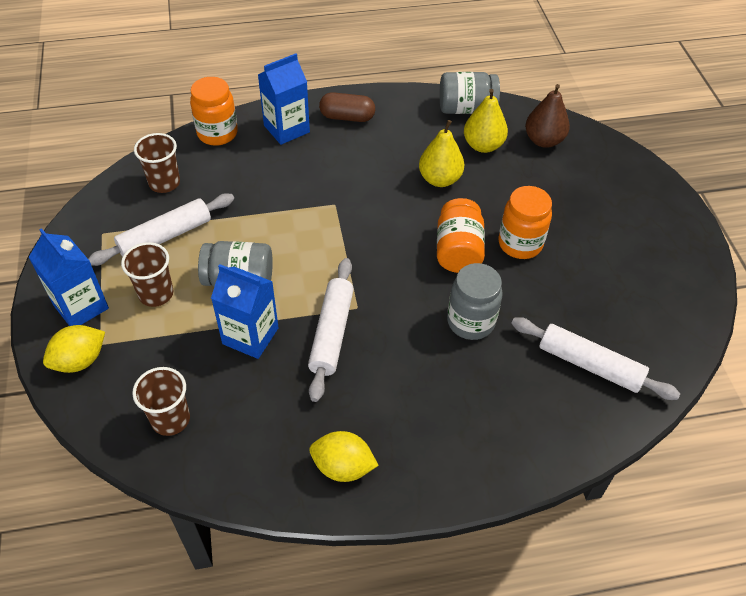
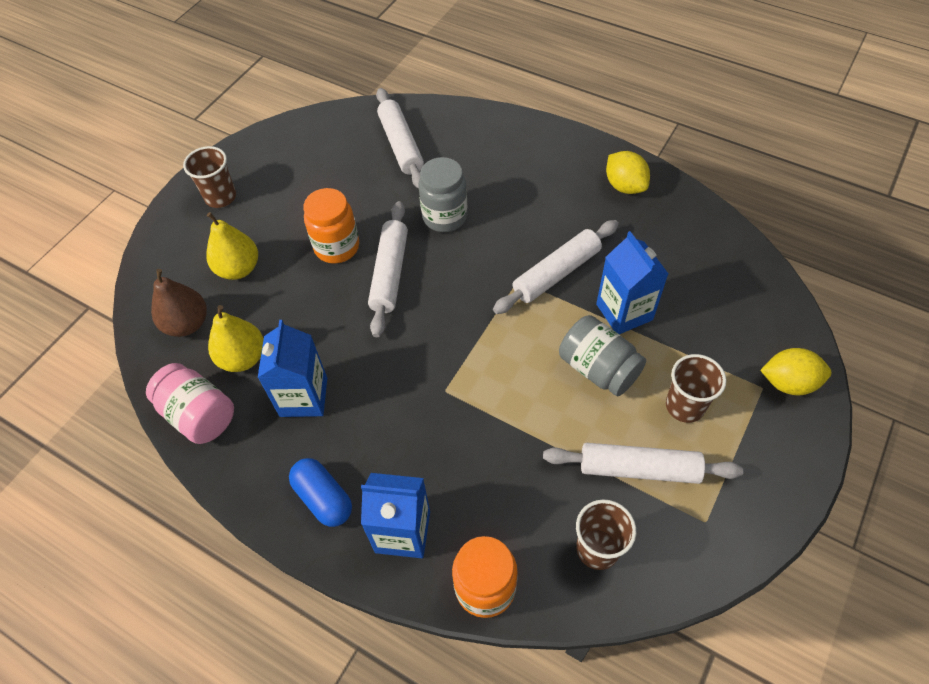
camera: 135 degrees left, 5 degrees up
blue carton [29,228,109,326] -> blue carton moved to [258,320,327,417]
brown cup [132,367,190,436] -> brown cup moved to [183,146,236,208]
brown capsule [319,92,375,122] -> blue capsule [289,458,352,527]
yellow pear [419,120,465,187] -> yellow pear moved to [206,212,258,280]
orange jar [437,198,485,273] -> white rolling pin [368,201,408,337]
grey jar [440,72,500,114] -> pink jar [146,363,234,444]

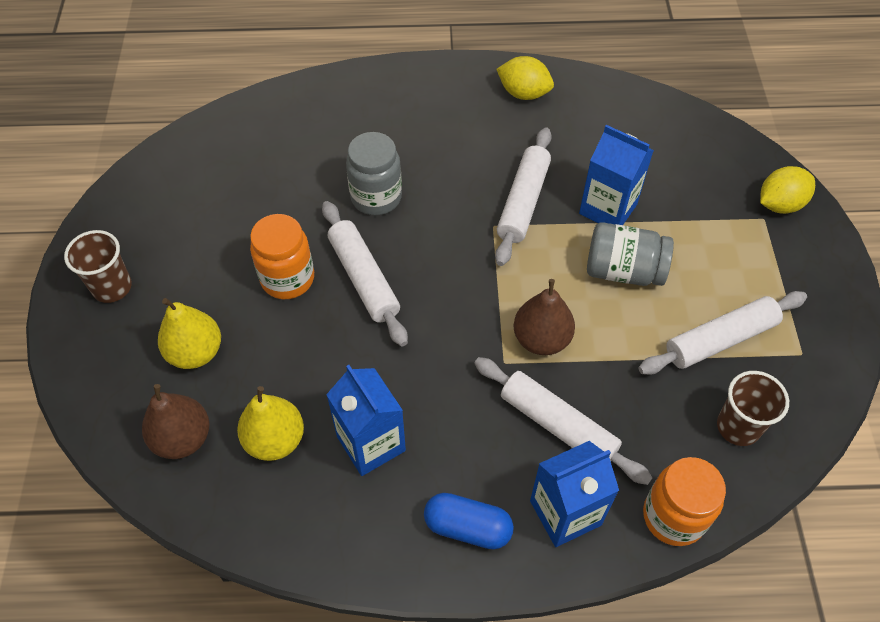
camera: 35 degrees left, 0 degrees up
pink jar [146,363,234,444] -> none
white rolling pin [376,88,424,189] -> white rolling pin moved to [474,357,652,485]
brown cup [666,354,726,423] -> none
none -> brown pear [514,279,575,355]

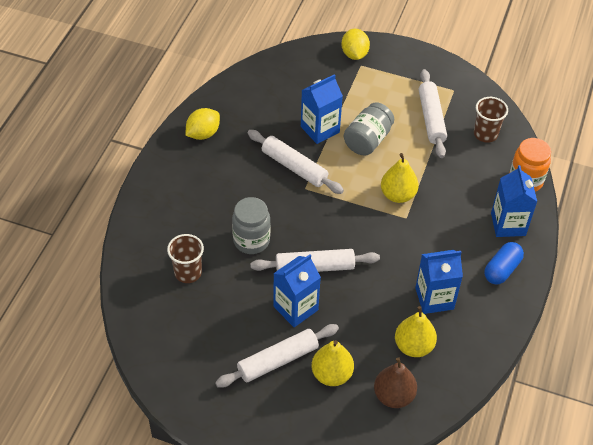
camera: 70 degrees left, 5 degrees down
brown cup [64,230,132,303] -> brown cup moved to [167,234,204,283]
orange jar [250,214,314,299] -> blue carton [273,254,321,327]
white rolling pin [474,357,652,485] -> white rolling pin moved to [215,324,339,388]
brown pear [514,279,575,355] -> yellow pear [381,153,419,203]

